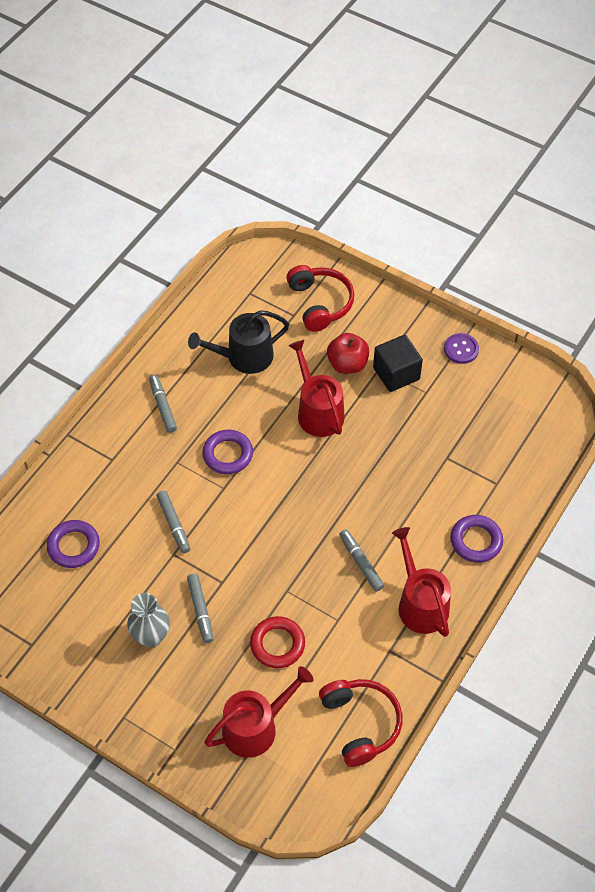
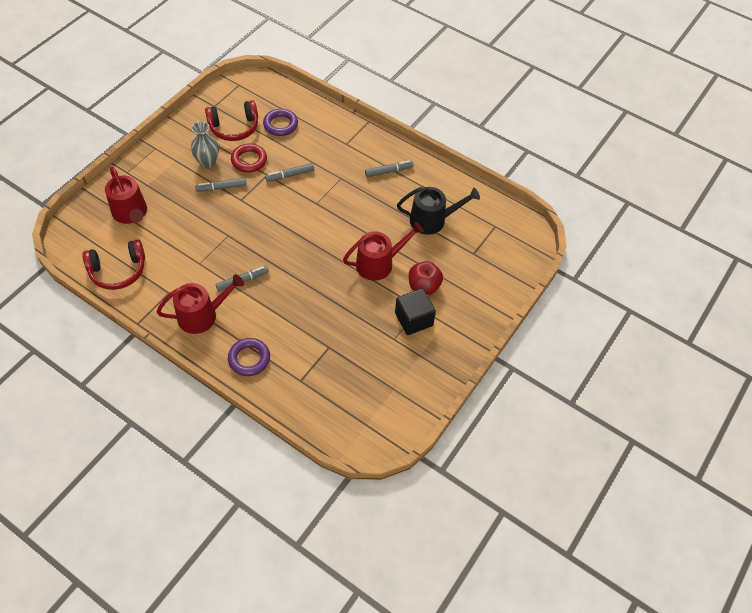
camera: 90 degrees right, 0 degrees up
black watering can [188,310,289,374] -> black watering can turned 105 degrees clockwise [397,186,480,235]
purple ring [202,430,253,474] -> none
red ring [250,616,305,668] -> red ring moved to [231,144,267,173]
red headphones [286,265,354,332] -> red headphones moved to [205,100,258,141]
purple button [444,333,479,364] -> none

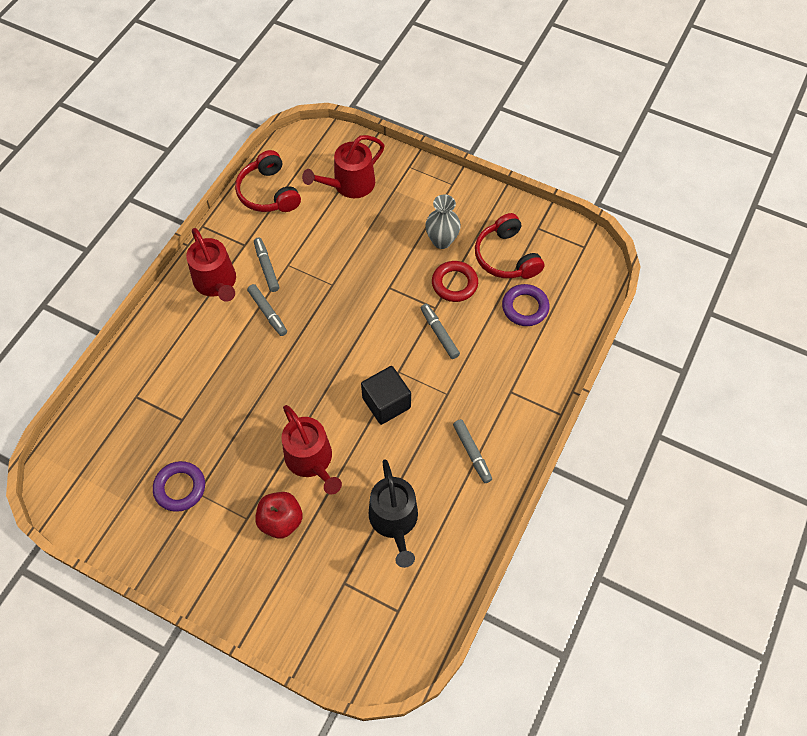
camera: 85 degrees right, 5 degrees up
grey marker [195,178,247,192] -> grey marker moved to [254,237,279,292]
purple ring [228,338,270,376] -> purple ring moved to [153,461,205,512]
black cube [395,288,436,335] -> black cube moved to [361,366,411,425]

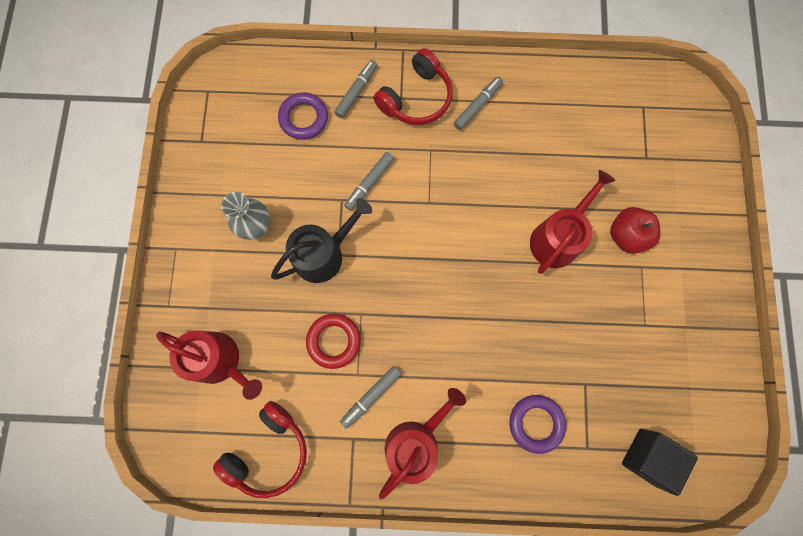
camera: 115 degrees left, 15 degrees up
purple ring [153,461,205,512] -> purple ring moved to [509,395,566,454]
grey marker [247,284,287,336] -> grey marker moved to [334,60,377,118]
black cube [361,366,411,425] -> black cube moved to [622,429,698,496]
black watering can [369,459,418,568] -> black watering can moved to [271,198,372,283]
red ring [432,261,478,302] -> red ring moved to [306,314,361,369]
red headphones [475,213,544,279] -> red headphones moved to [373,48,453,125]

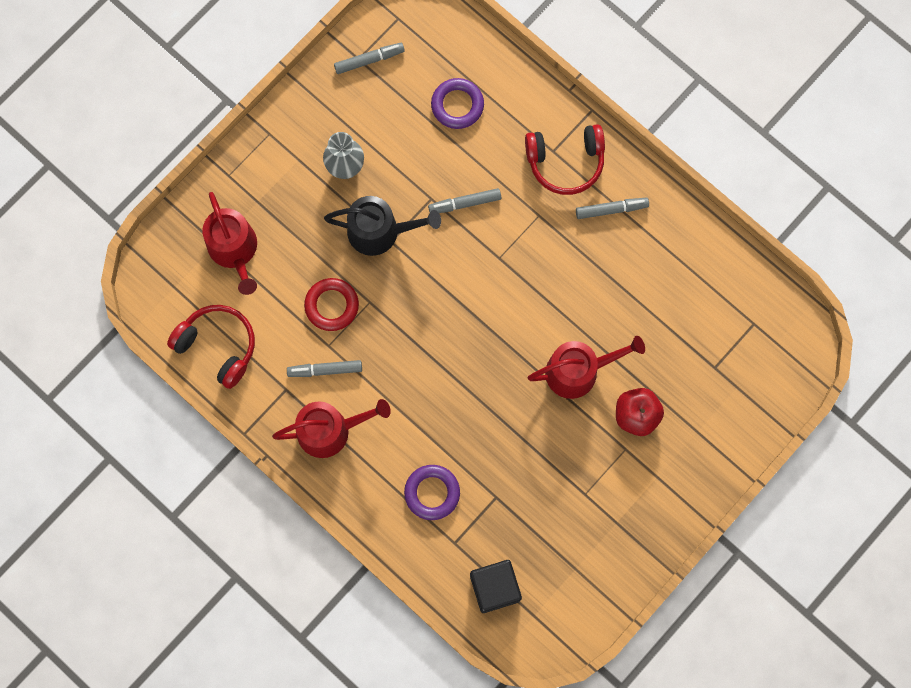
camera: 40 degrees right, 0 degrees up
red headphones [213,401,307,498] -> red headphones turned 135 degrees counterclockwise [167,305,255,389]
grey marker [334,60,377,118] -> grey marker moved to [334,43,405,74]

